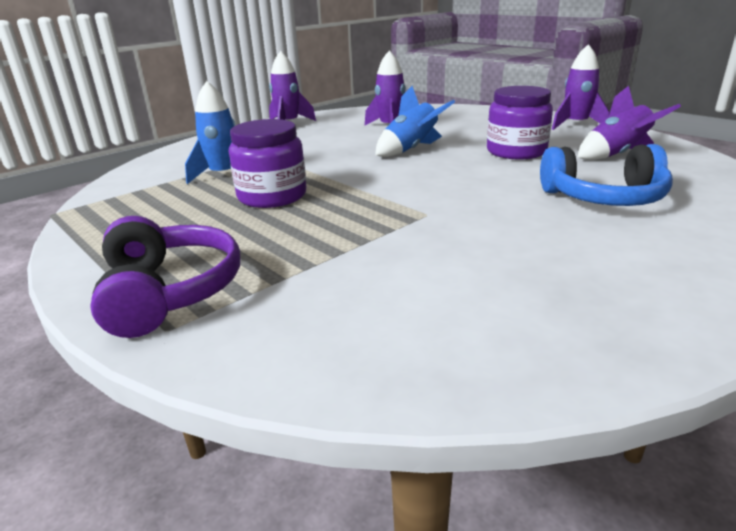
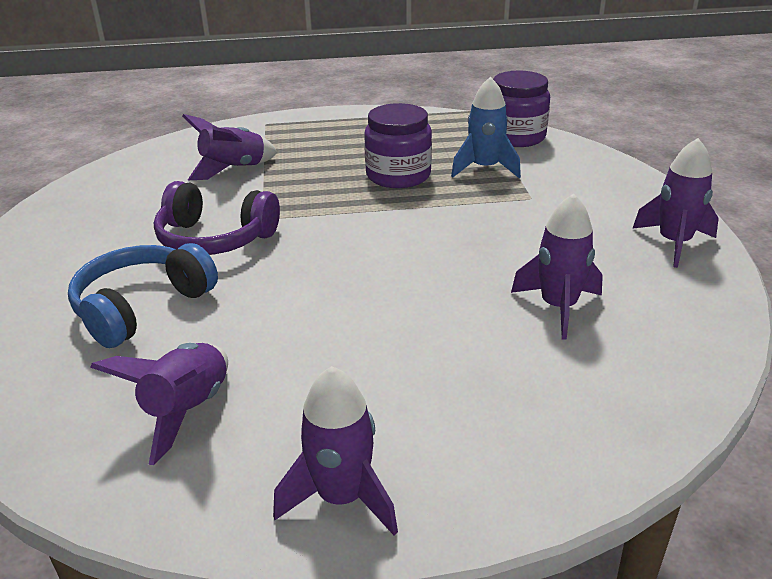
camera: 125 degrees right, 5 degrees up
purple headphones [90,216,240,338] -> purple headphones moved to [154,181,280,255]
blue rocket [375,86,455,157] -> none
purple jar [487,86,553,159] -> purple jar moved to [493,71,550,147]
none -> purple rocket [182,114,277,180]

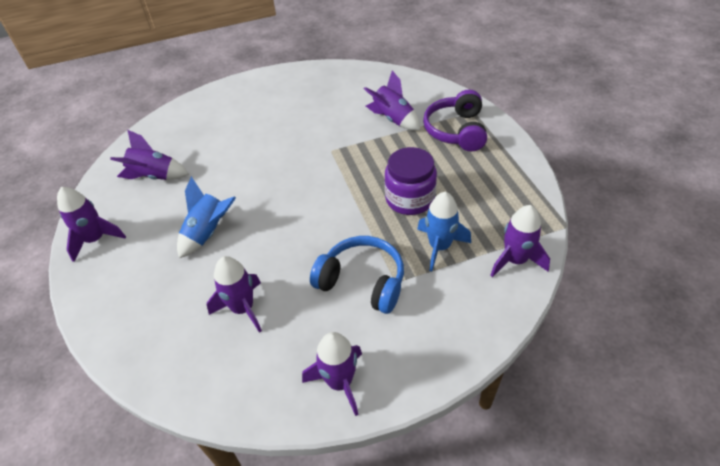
camera: 80 degrees right, 15 degrees up
blue headphones [68,243,218,348] -> blue headphones moved to [310,236,404,314]
purple headphones [154,181,280,255] -> purple headphones moved to [423,89,487,151]
purple jar [493,71,550,147] -> purple rocket [490,205,550,277]
none -> blue rocket [177,176,236,258]

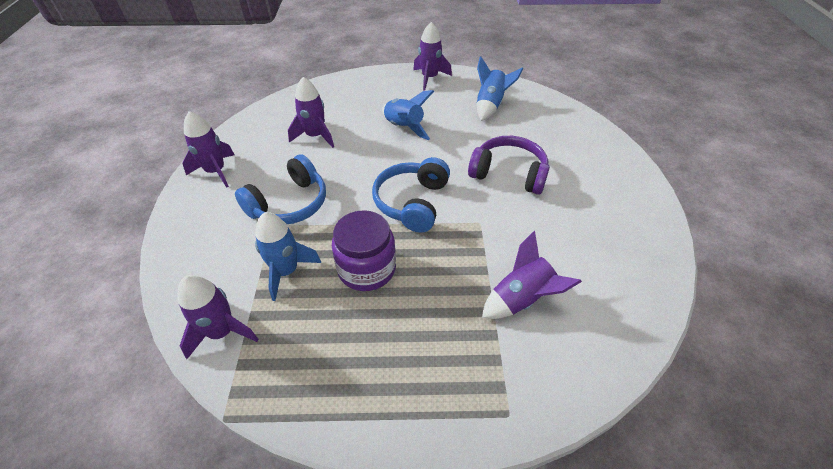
camera: 105 degrees right, 0 degrees up
purple rocket [110,130,189,180] -> blue rocket [477,56,523,121]
purple headphones [423,89,487,151] -> purple headphones moved to [468,136,550,195]
none -> blue headphones [372,157,450,233]

